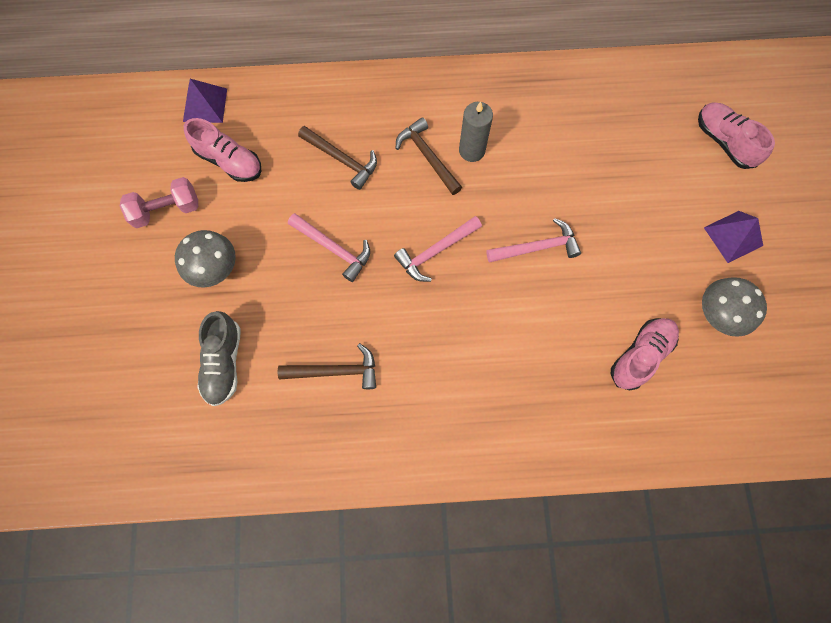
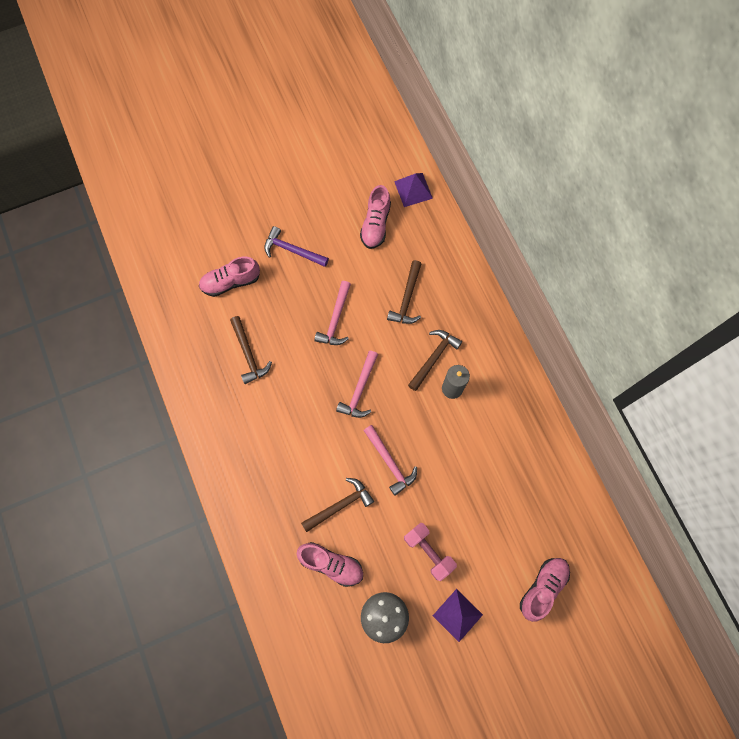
camera: 70 degrees right, 0 degrees up
pink dumbbell [120,177,198,228] -> pink dumbbell moved to [404,523,457,581]
grey mushroom [175,230,236,288] -> purple hammer [264,226,329,267]
grey shoe [197,311,241,406] -> pink shoe [199,257,260,297]
pink hammer [394,216,482,282] -> pink hammer turned 105 degrees counterclockwise [336,351,378,418]
none -> brown hammer [301,478,374,532]

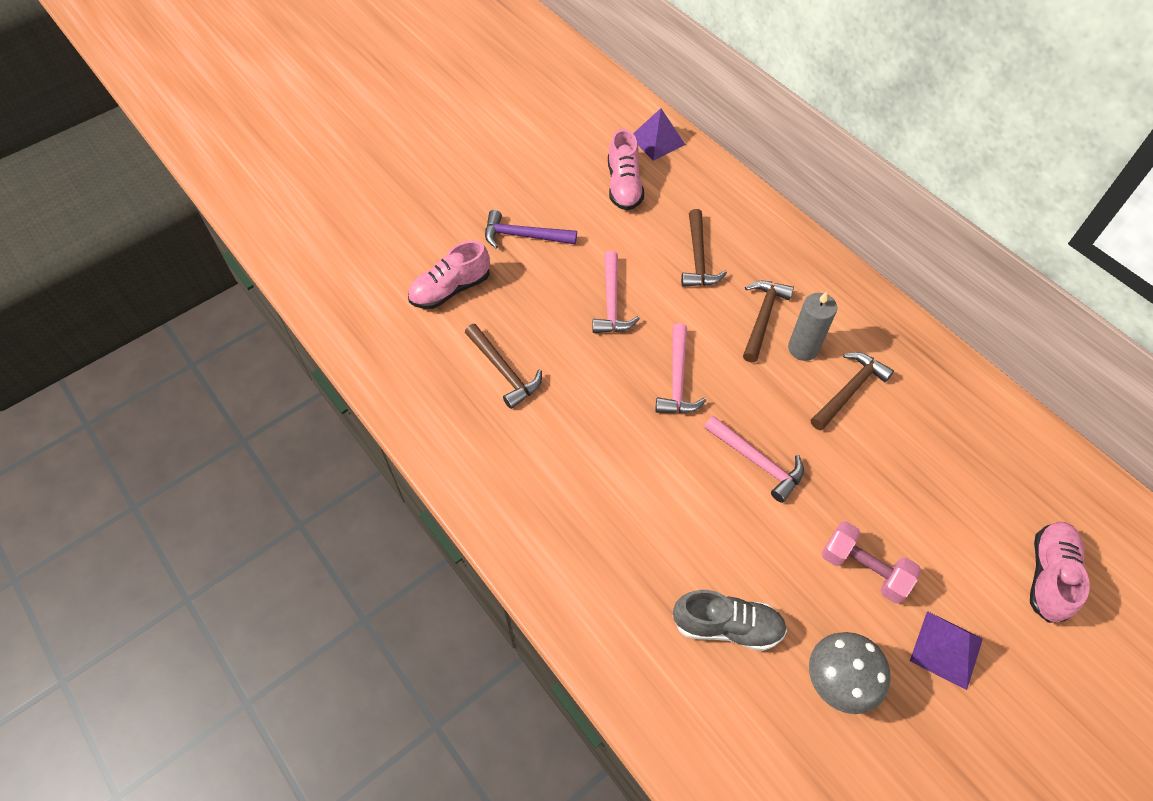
camera: 15 degrees left, 15 degrees down
pink shoe [297,542,363,587] -> grey shoe [673,590,787,651]
brown hammer [301,478,374,532] -> brown hammer moved to [811,352,894,430]

